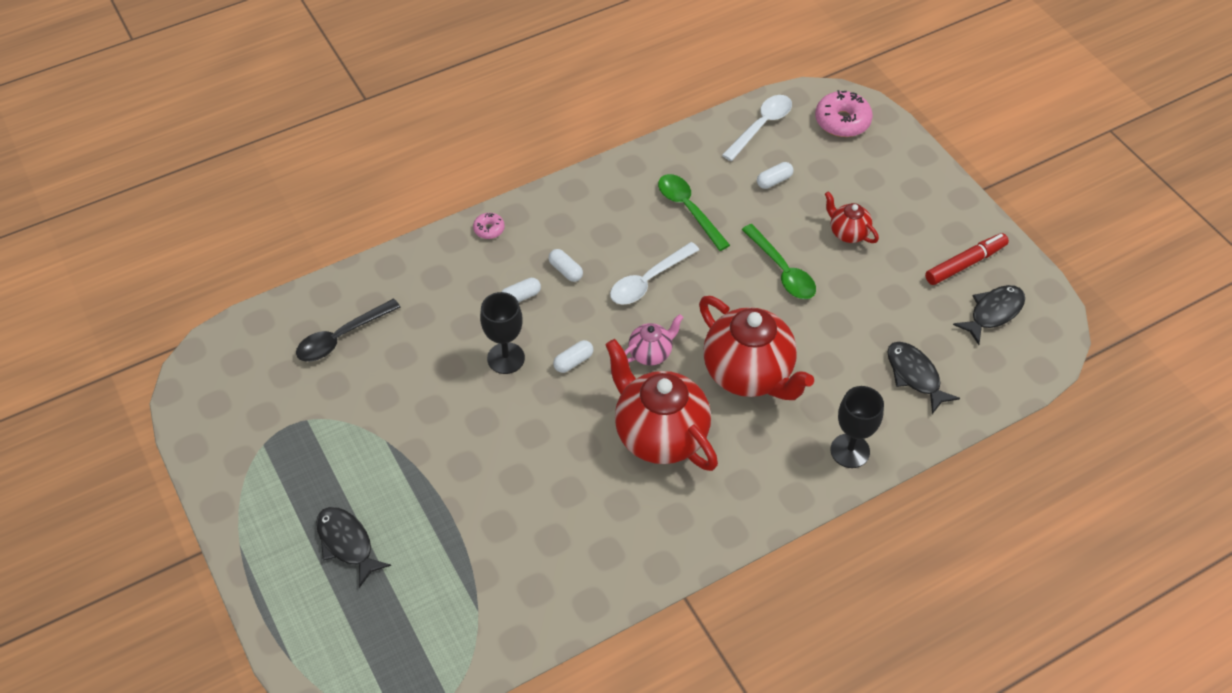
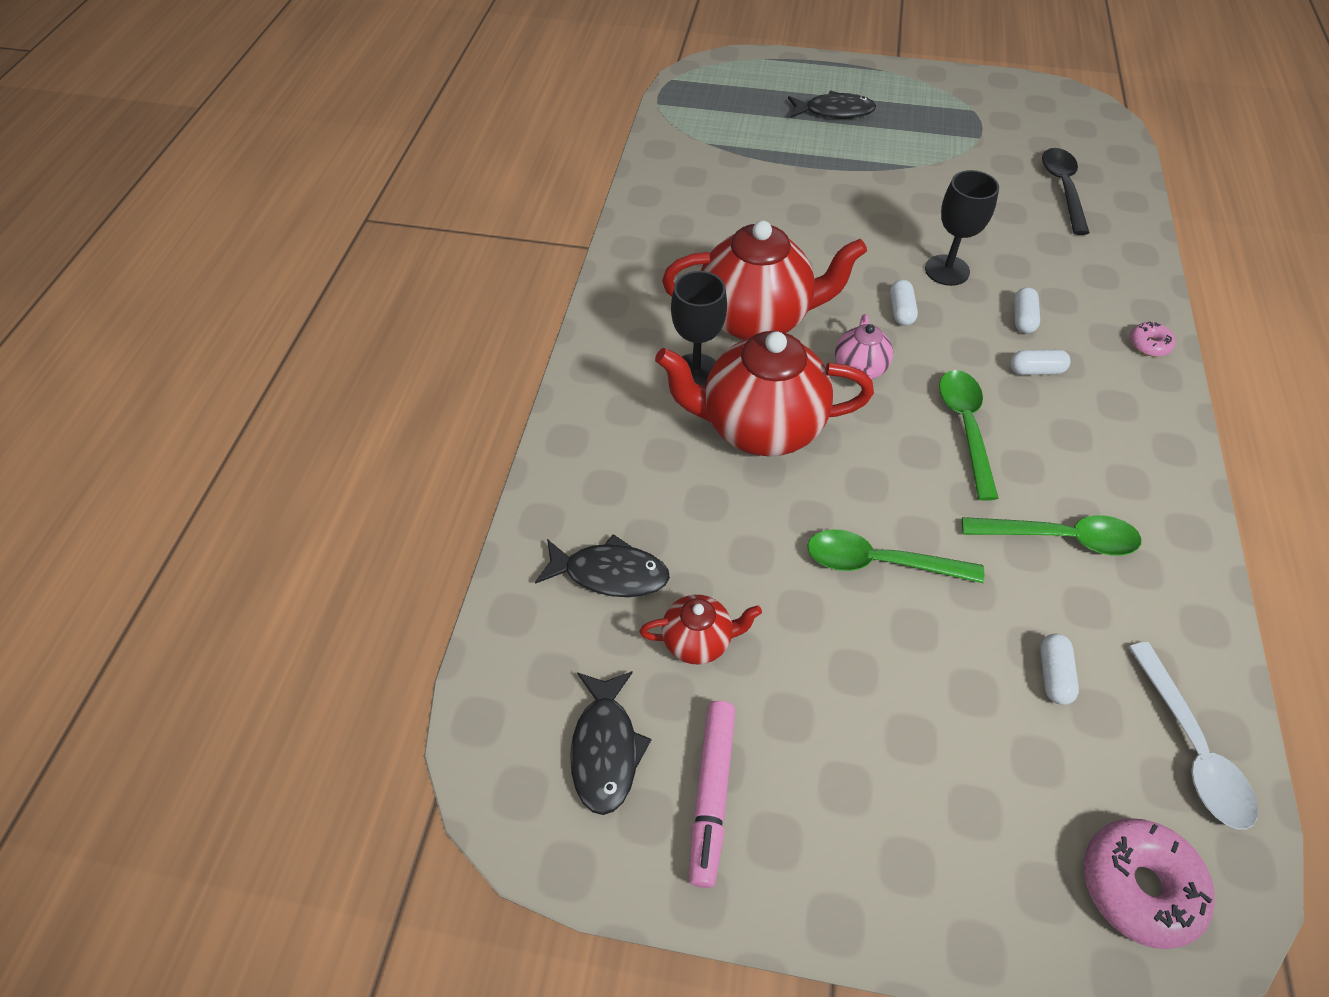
camera: 130 degrees right, 0 degrees up
white spoon [610,242,699,305] -> green spoon [939,370,999,501]
red teapot [825,191,879,243] -> red teapot moved to [640,595,762,664]
black goblet [830,386,884,468] -> black goblet moved to [671,271,727,387]
red marker [925,233,1009,285] -> pink marker [689,701,736,888]

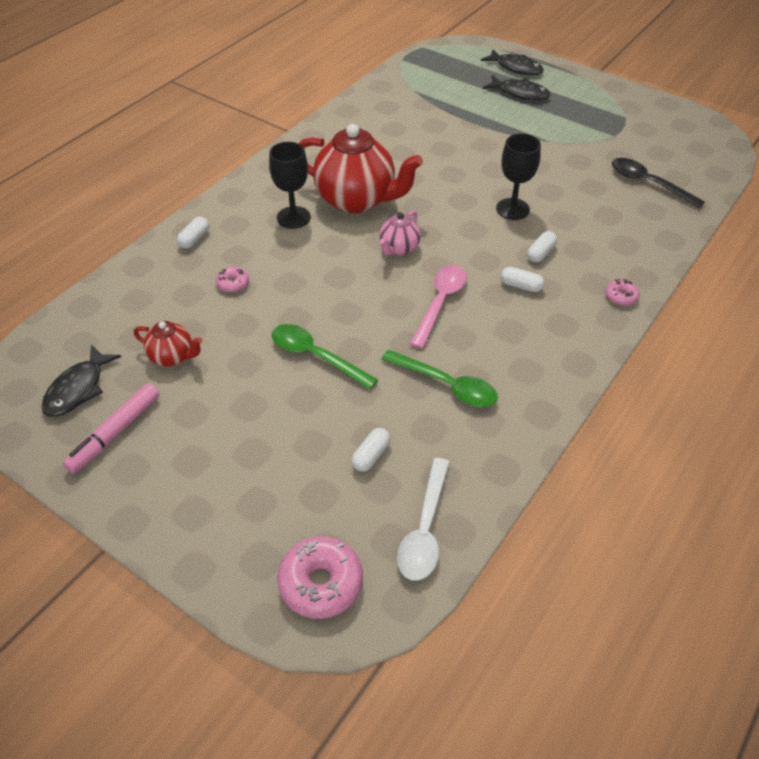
camera: 25 degrees right, 5 degrees down
black fish [535,534,670,597] -> black fish moved to [481,49,544,75]
red teapot [655,331,874,456] -> none
white capsule [890,280,918,326] -> white capsule moved to [177,217,209,249]
green spoon [939,370,999,501] -> pink spoon [409,265,467,349]
black spoon [1042,148,1089,235] -> black spoon turned 75 degrees counterclockwise [612,158,705,208]
none -> pink donut [216,266,249,292]

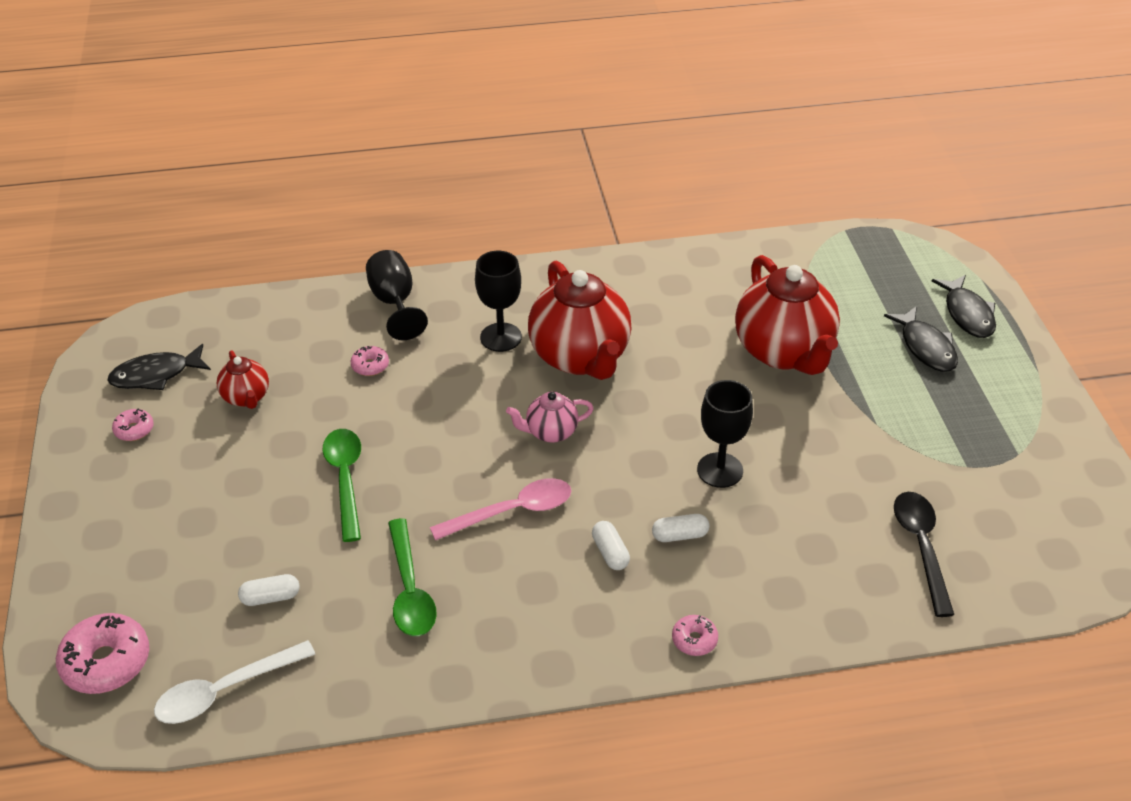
camera: 45 degrees right, 5 degrees down
pink marker [63,383,159,474] -> pink donut [112,408,154,441]
white capsule [177,217,209,249] -> black goblet [366,250,428,340]
none -> red teapot [735,255,840,375]

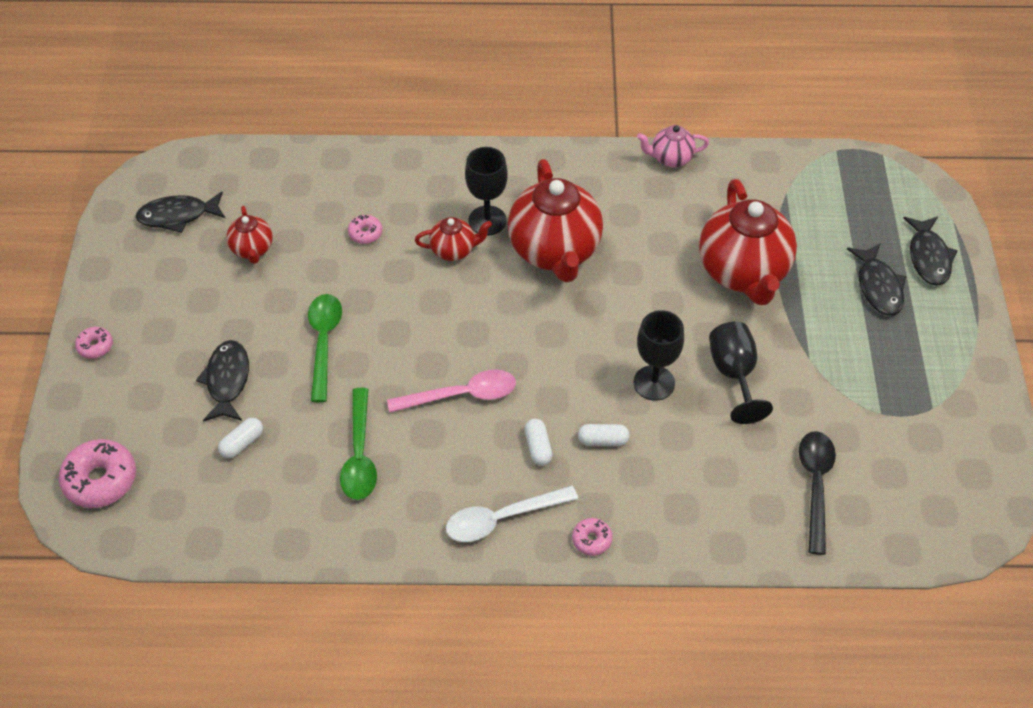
camera: 10 degrees right, 10 degrees up
pink donut [112,408,154,441] -> pink donut moved to [75,327,113,359]
white spoon [154,640,315,724] -> white spoon moved to [446,486,578,542]
white capsule [238,574,300,606] -> white capsule turned 45 degrees counterclockwise [218,418,263,458]
black goblet [366,250,428,340] -> black goblet moved to [709,322,773,424]
pink teapot [506,392,594,443] -> pink teapot moved to [637,125,709,167]
none -> black fish [196,340,249,422]
none -> red teapot [415,217,492,261]

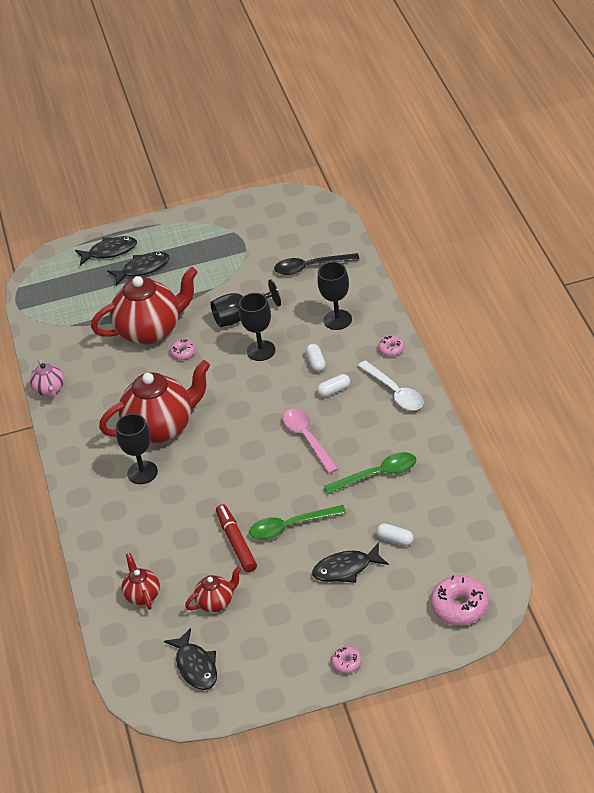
camera: 100 degrees left, 10 degrees down
pink donut [348,215,382,244] -> pink donut moved to [170,339,196,360]
red teapot [415,217,492,261] -> red teapot moved to [122,553,160,610]
none -> red marker [216,504,257,572]
none -> black goblet [317,262,352,330]

